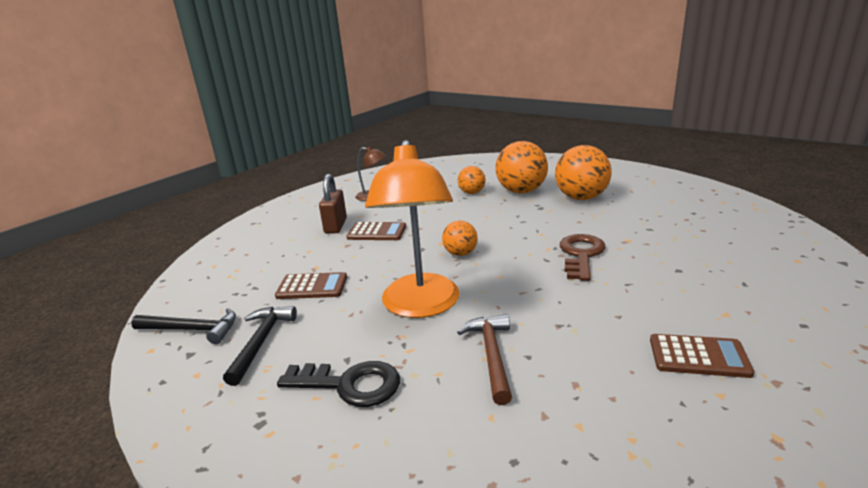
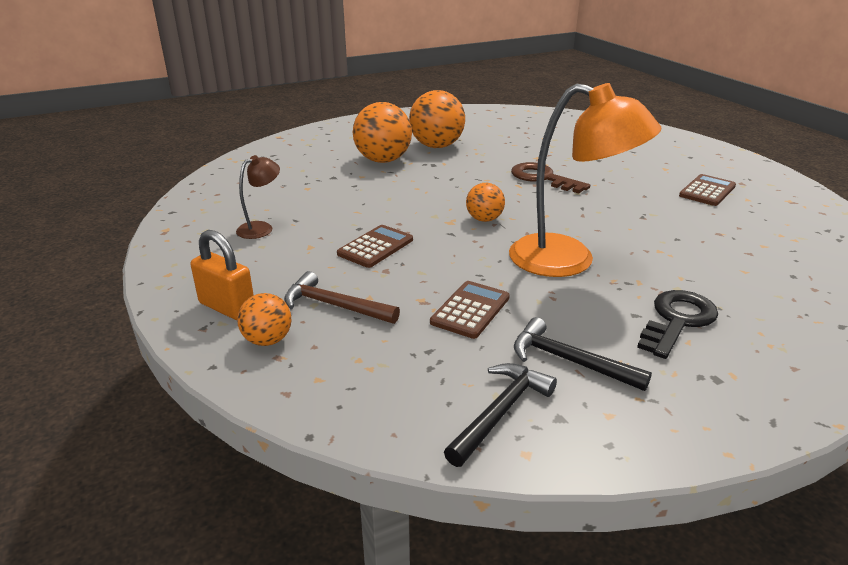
camera: 65 degrees left, 5 degrees up
brown padlock [319,174,347,234] -> none
brown hammer [457,314,512,405] -> brown hammer moved to [284,271,400,324]
orange ball [458,166,485,194] -> orange ball moved to [237,293,292,346]
none -> orange padlock [190,230,254,320]

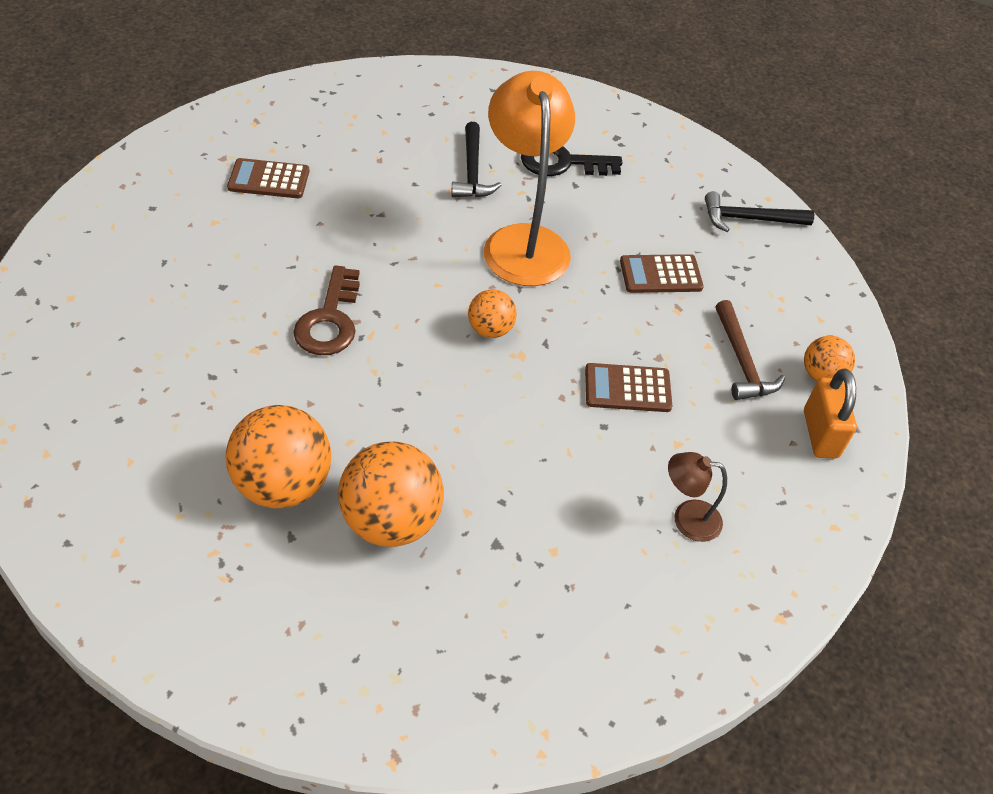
camera: 130 degrees left, 20 degrees up
black hammer [514,317,652,391] -> black hammer moved to [451,122,501,198]

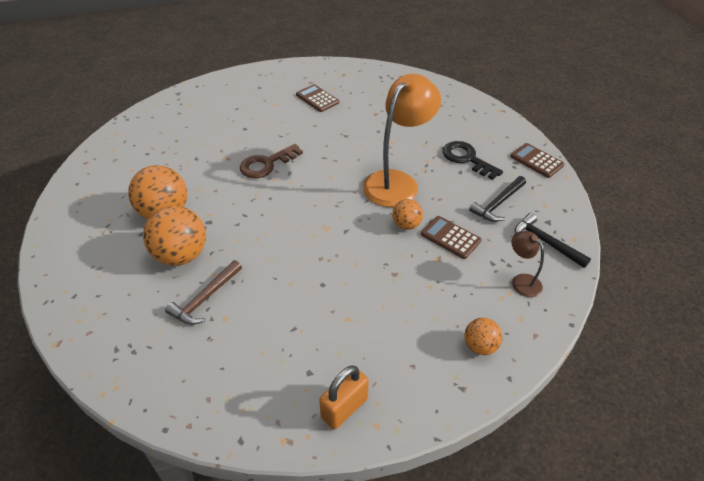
camera: 50 degrees right, 5 degrees down
black hammer [451,122,501,198] -> black hammer moved to [469,176,526,222]
orange ball [468,289,517,338] -> orange ball moved to [392,199,423,230]
brown calculator [585,363,672,412] -> brown calculator moved to [510,143,565,178]
brown lamp [668,452,727,542] -> brown lamp moved to [511,231,544,297]
brown hammer [716,300,785,400] -> brown hammer moved to [165,260,242,325]
orange padlock [804,369,857,459] -> orange padlock moved to [319,366,369,430]

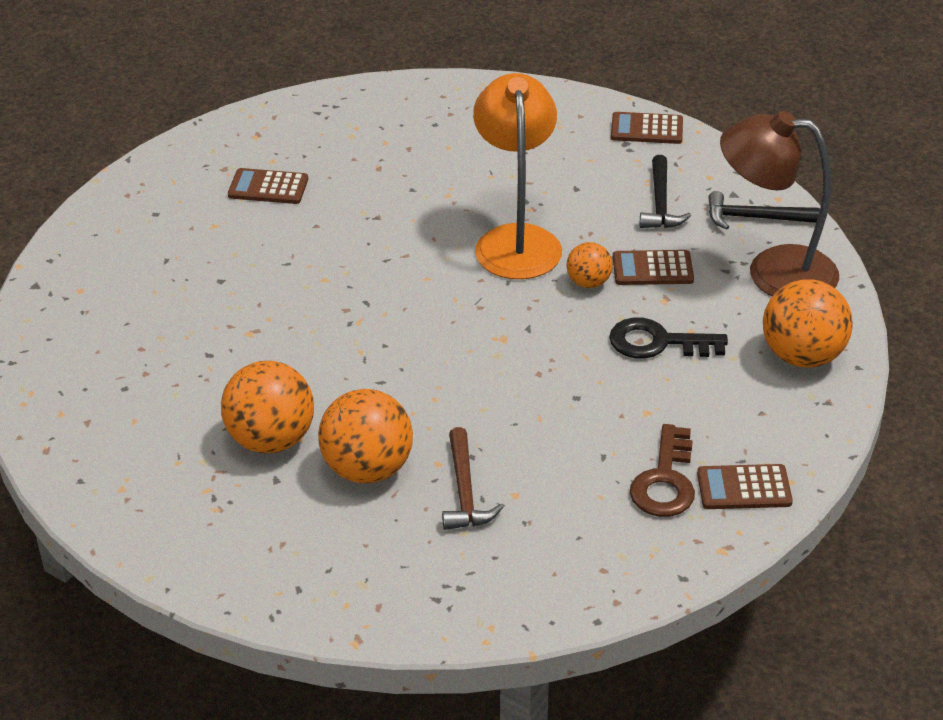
camera: 40 degrees left, 5 degrees down
brown key [240,144,303,178] -> brown key moved to [630,424,695,517]
orange padlock [319,366,369,430] -> brown calculator [697,464,793,509]
black key [442,141,503,180] -> black key moved to [609,317,728,359]
orange ball [464,318,502,355] -> orange ball [763,279,853,368], size x1.82
brown lamp [511,231,544,297] -> brown lamp [720,111,839,296], size x2.16

